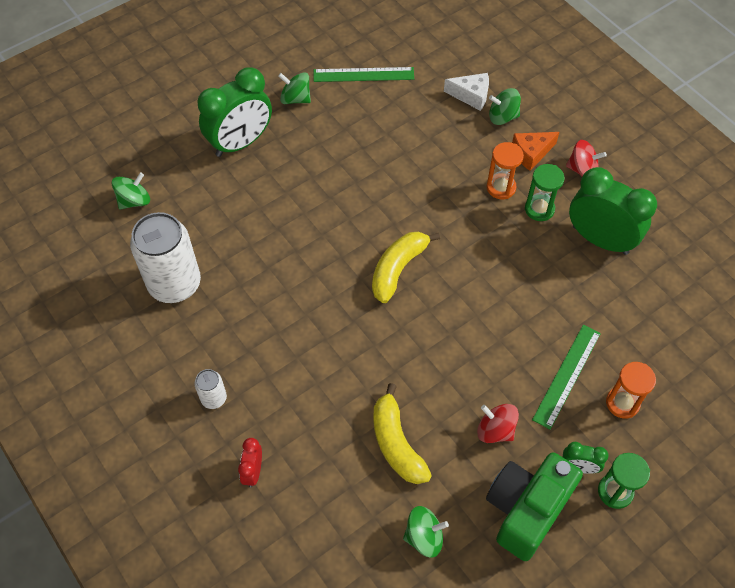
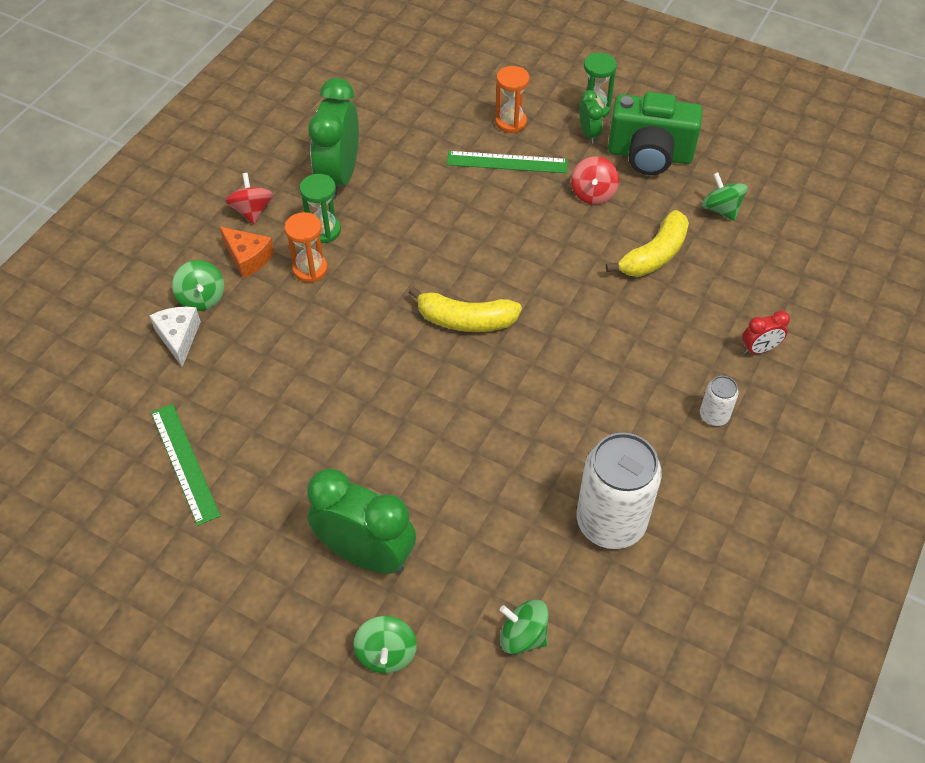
camera: 115 degrees left, 5 degrees down
green spinning top [278,72,311,104] -> green spinning top moved to [353,616,417,674]

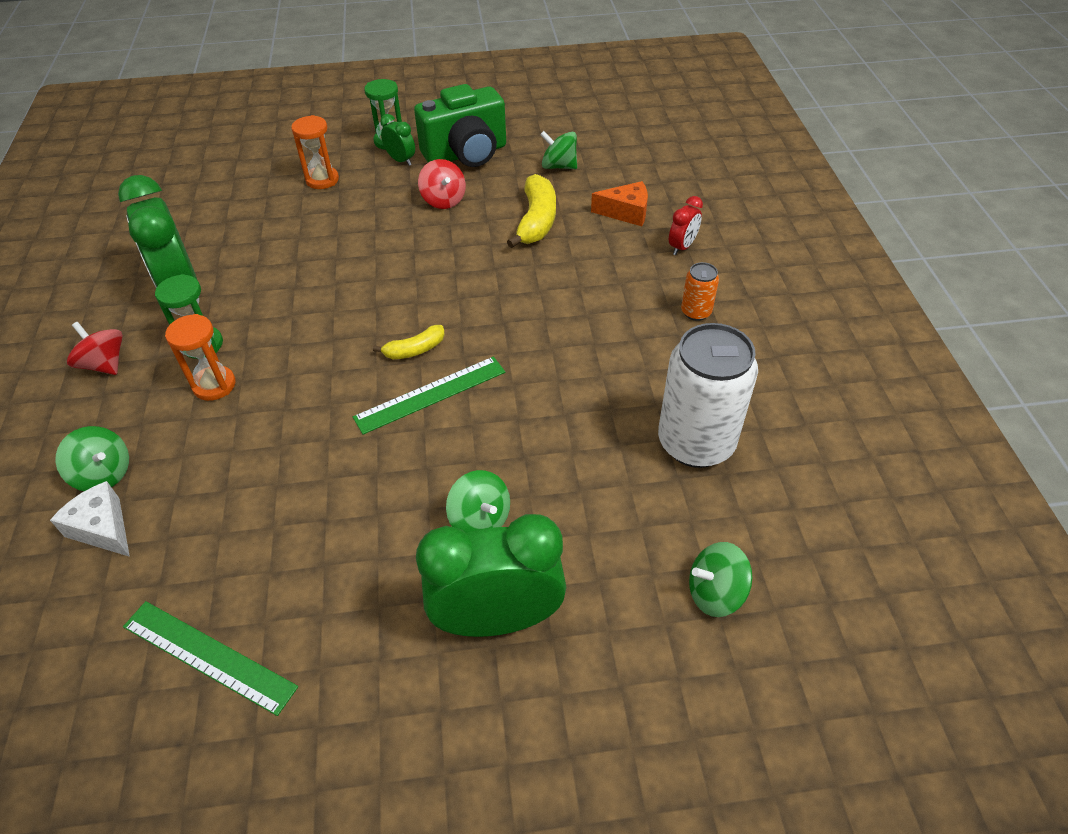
camera: 35 degrees left, 5 degrees down
orange cheese [220,227,274,278] -> orange cheese moved to [591,181,648,226]
green spinning top [353,616,417,674] -> green spinning top moved to [446,470,510,533]
yellow banana [408,287,522,332] -> yellow banana [373,325,445,359], size x0.58
green ruler [447,151,568,173] -> green ruler moved to [353,357,505,435]
white can [700,376,738,426] -> orange can [681,262,719,321]

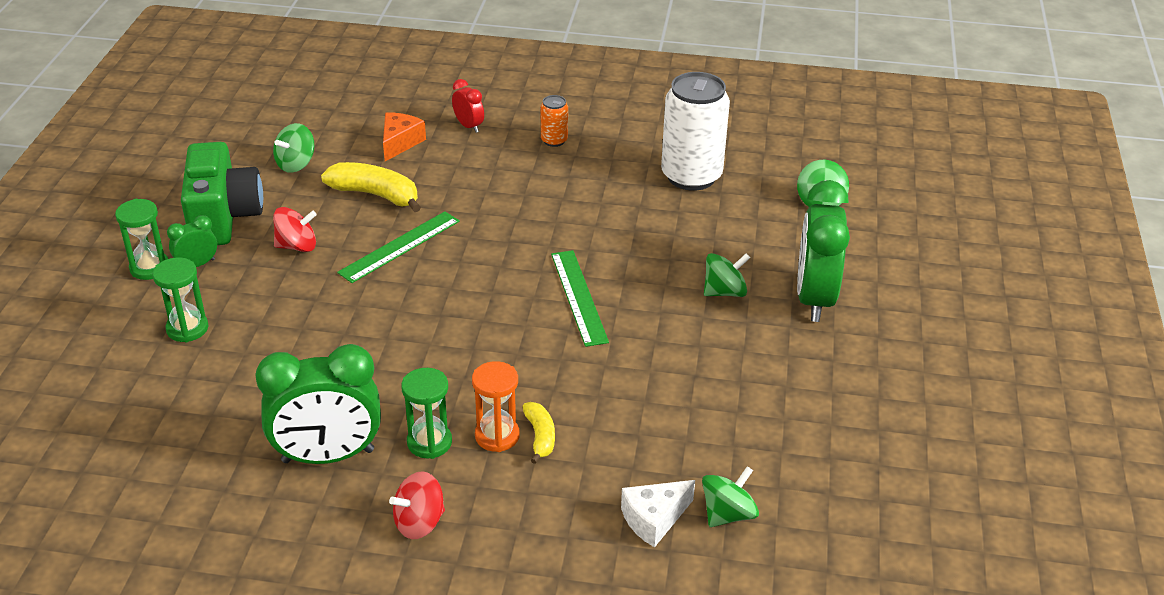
camera: 75 degrees left, 10 degrees down
green spinning top [55,426,129,491] -> green spinning top moved to [702,466,759,527]
green ruler [123,601,298,716] -> green ruler moved to [337,211,460,283]
orange hourglass [291,115,339,189] -> green hourglass [153,258,208,343]
yellow banana [373,325,445,359] -> yellow banana moved to [523,402,555,464]

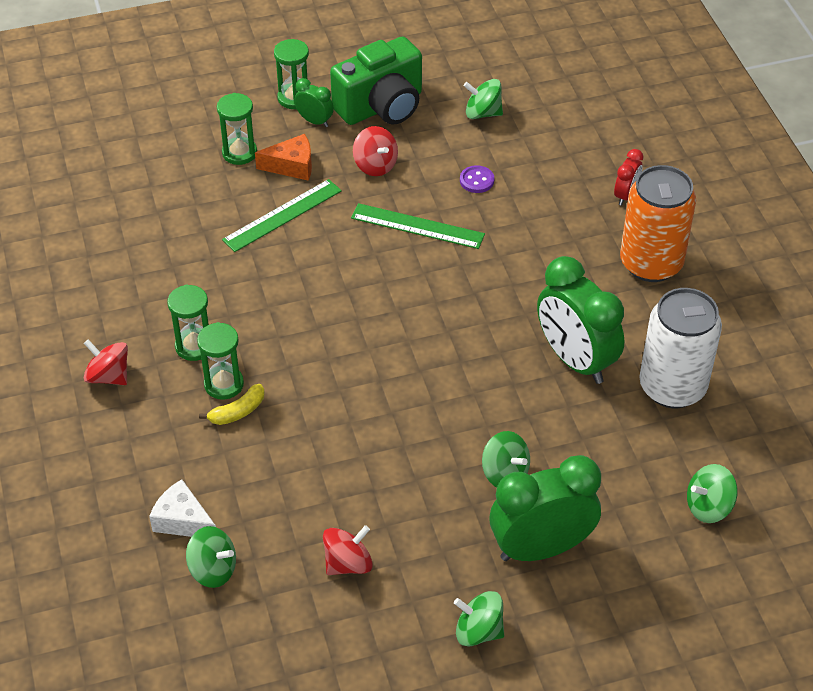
camera: 65 degrees right, 10 degrees up
green clock [255,344,381,464] -> green clock moved to [537,256,624,384]
yellow banana [321,162,421,212] -> purple button [460,165,494,193]
orange cheese [383,112,426,161] -> orange cheese moved to [255,134,312,181]
orange hourglass [472,361,520,452] -> green hourglass [197,322,244,400]
orange can [541,95,568,147] -> orange can [620,165,696,282], size x2.19
green ruler [551,250,609,347] -> green ruler moved to [222,179,342,252]
none -> red spinning top [323,525,373,575]
none -> green spinning top [454,591,504,646]

